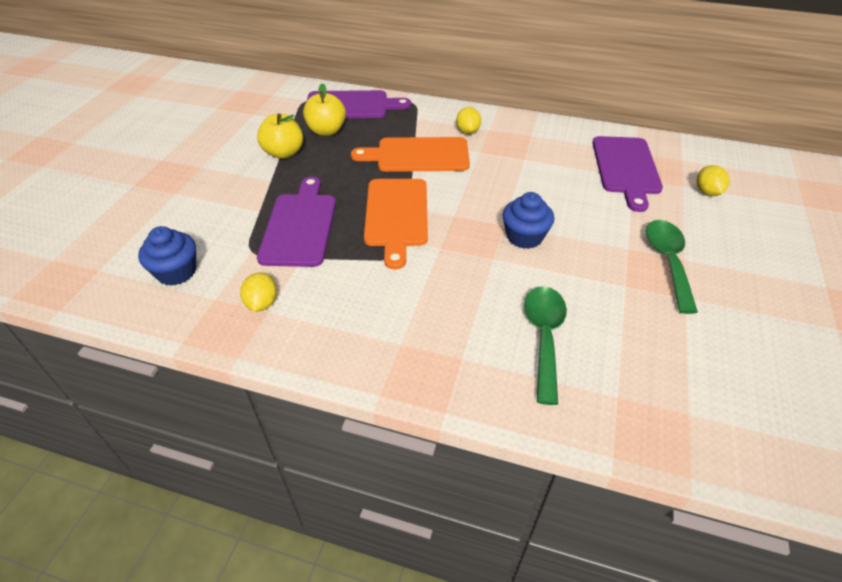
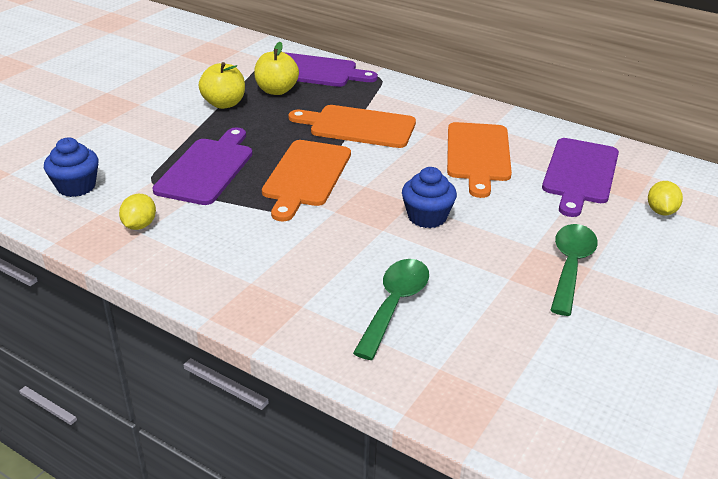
camera: 15 degrees right, 10 degrees down
yellow lemon [456,107,481,134] -> none
none -> orange cutting board [447,122,512,198]

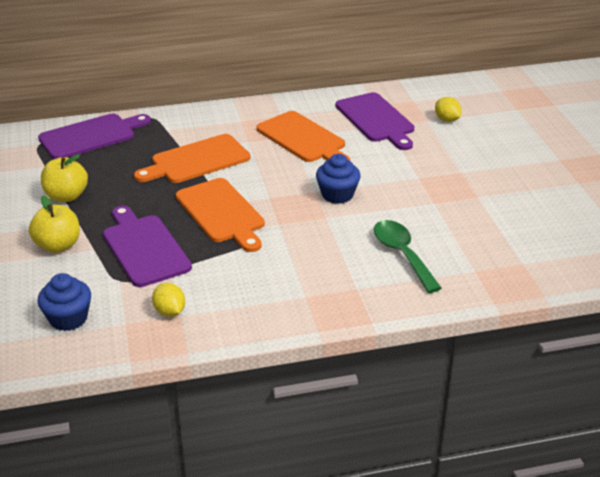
camera: 45 degrees left, 0 degrees up
yellow apple [254,42,299,95] -> yellow apple moved to [29,196,80,253]
green spoon [550,224,598,316] -> none

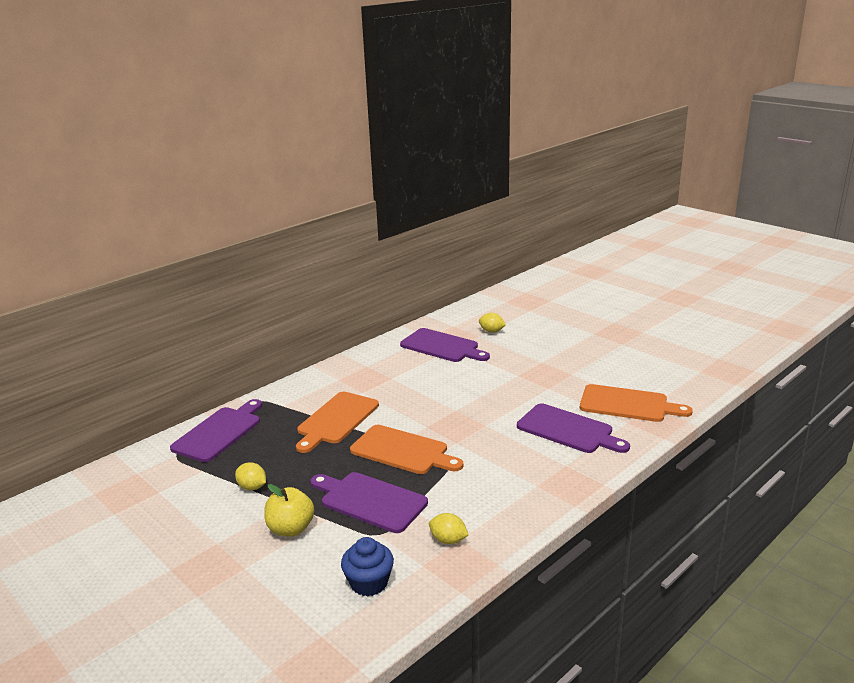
camera: 30 degrees left, 10 degrees down
yellow apple [41,154,88,202] -> yellow lemon [235,462,266,490]
orange cutting board [257,111,350,162] -> orange cutting board moved to [580,384,693,422]
blue cupcake [316,154,361,204] -> none
green spoon [374,220,442,293] -> purple cutting board [517,403,630,453]

